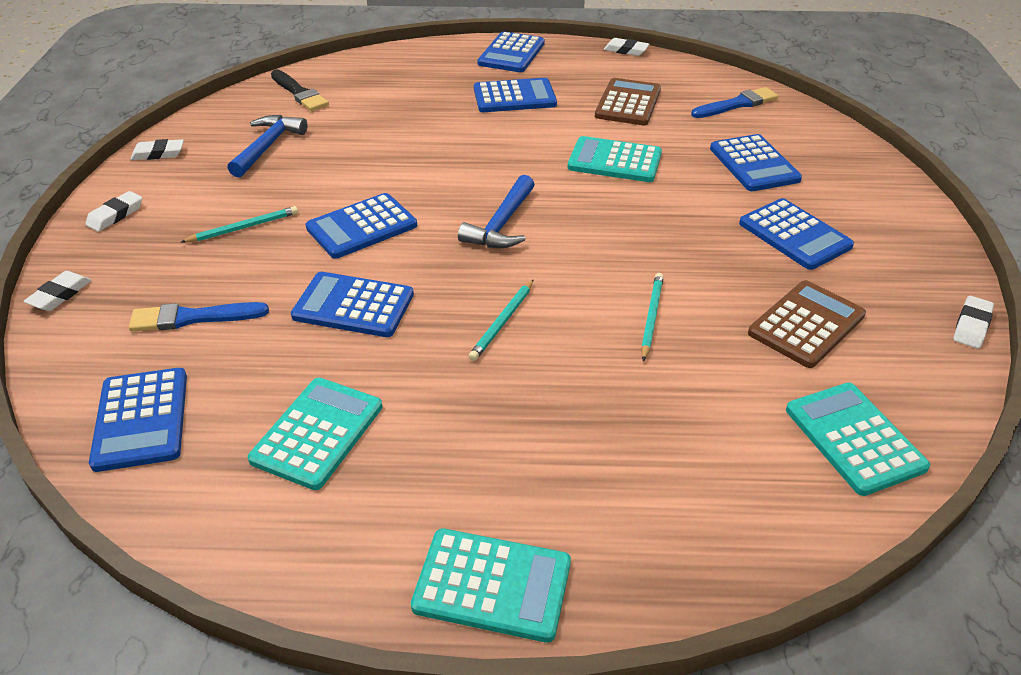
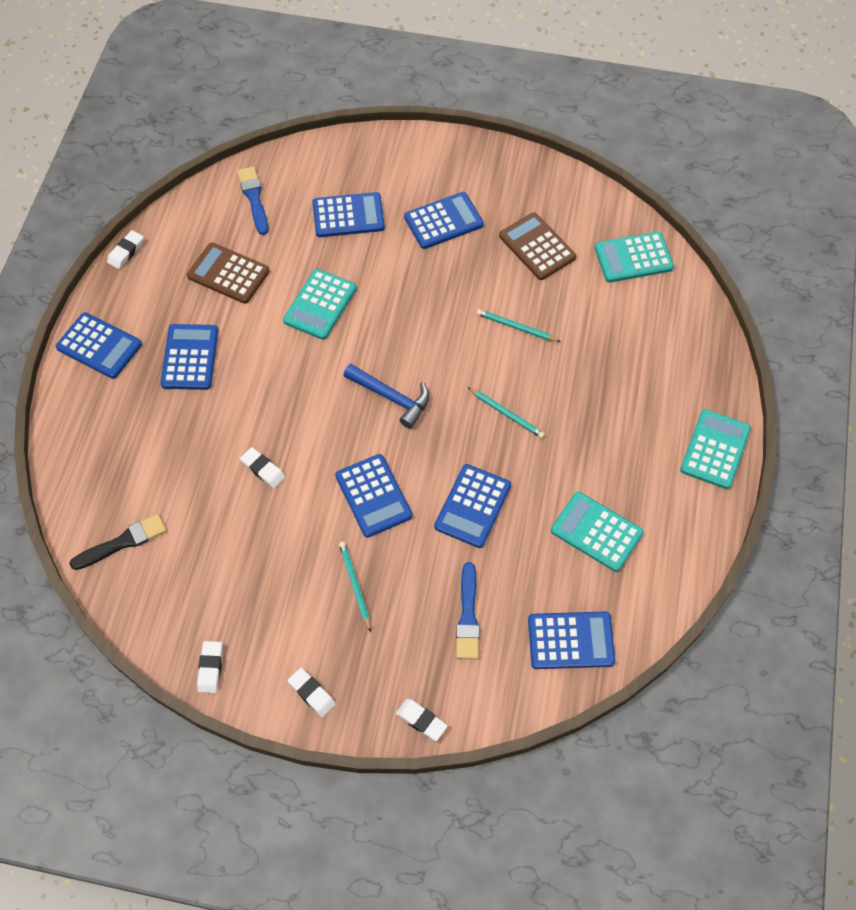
camera: 80 degrees left, 20 degrees up
blue hammer [228,115,308,178] -> none
white eraser [953,296,994,349] -> white eraser moved to [240,447,285,488]

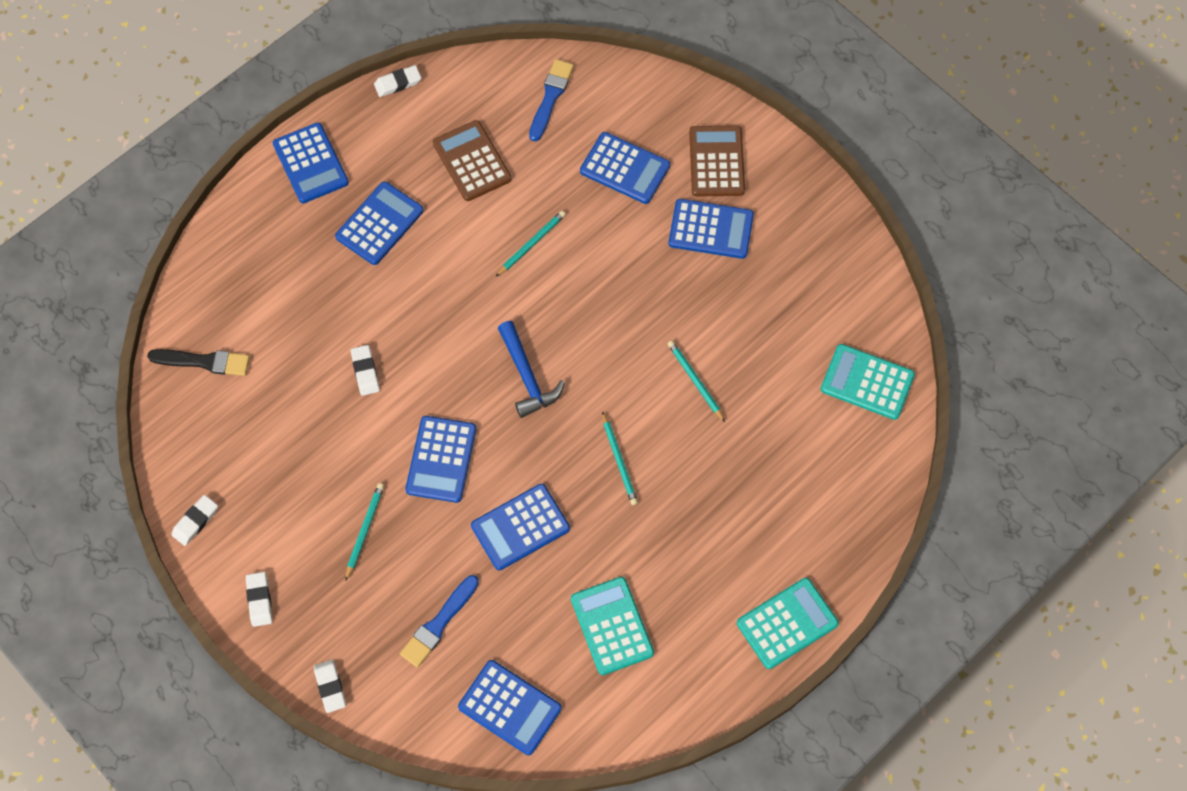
camera: 35 degrees right, 5 degrees up
turquoise calculator [283,269,357,340] -> turquoise pencil [495,211,566,277]
brown calculator [499,212,576,280] -> brown calculator moved to [689,125,745,196]

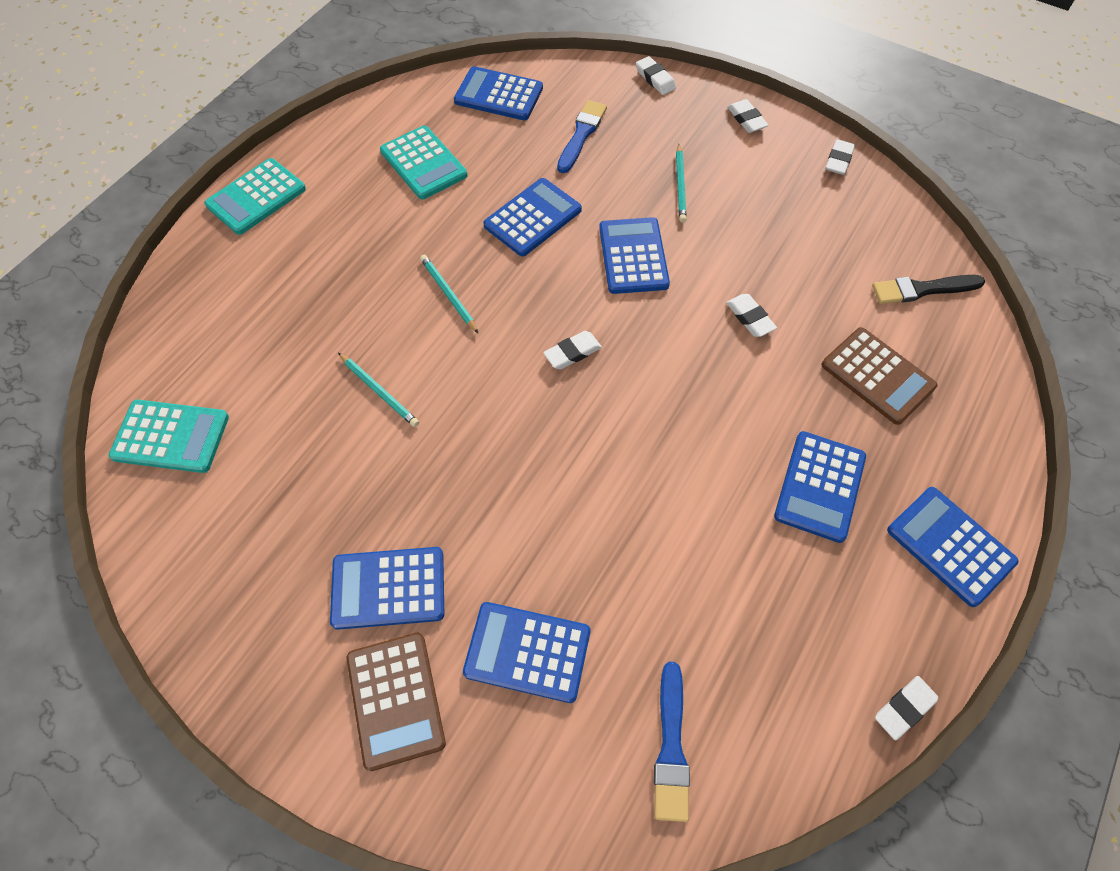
camera: 165 degrees right, 5 degrees down
brown calculator [433,120,512,201] -> brown calculator moved to [822,327,938,425]
turquoise pencil [495,211,566,277] -> none
blue hammer [498,321,565,418] -> white eraser [543,331,602,369]

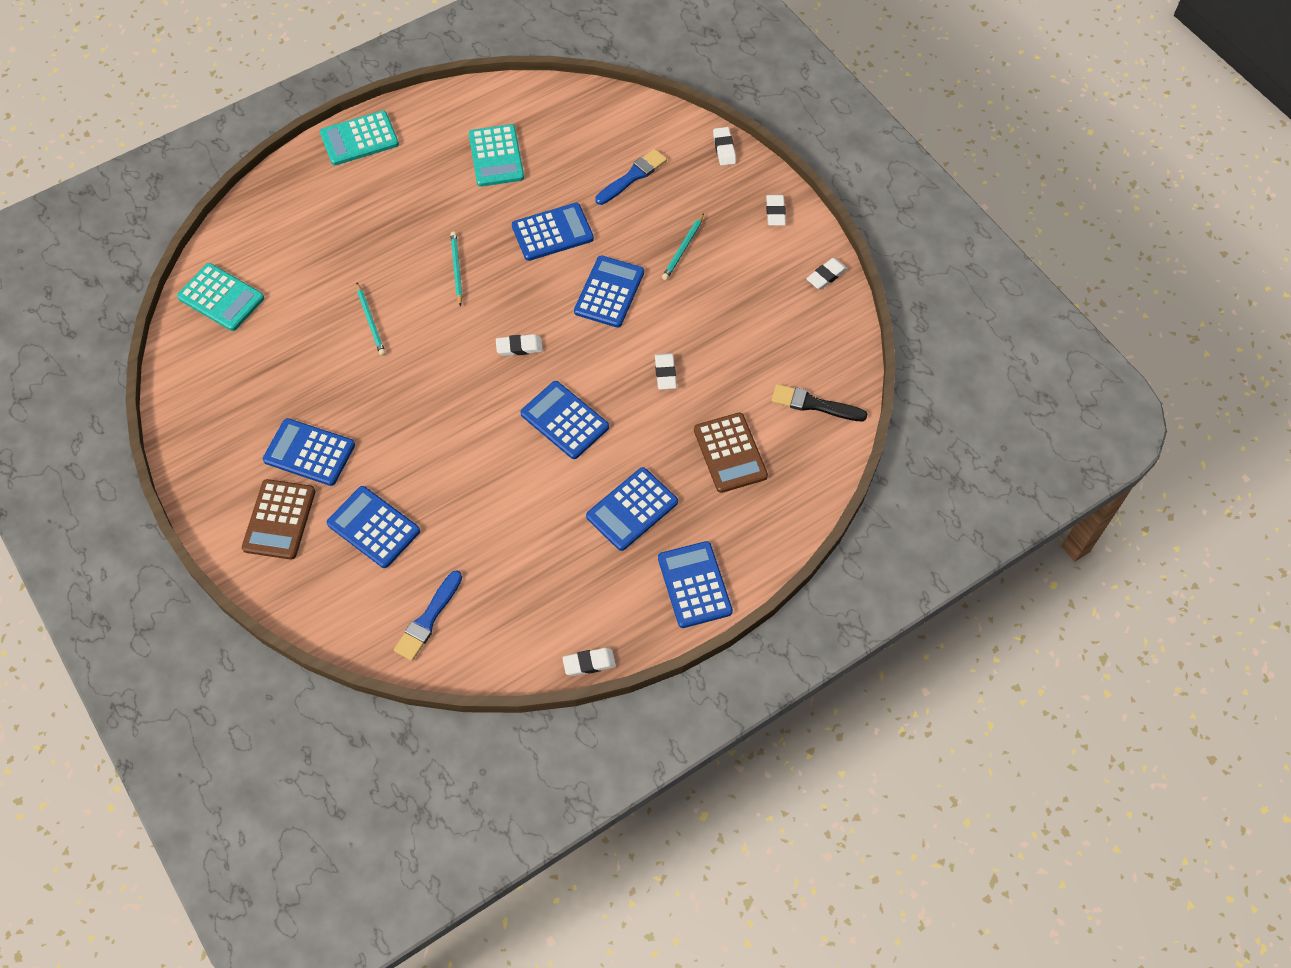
camera: 25 degrees right, 0 degrees up
blue calculator [454,66,543,120] -> blue calculator moved to [520,381,609,459]

